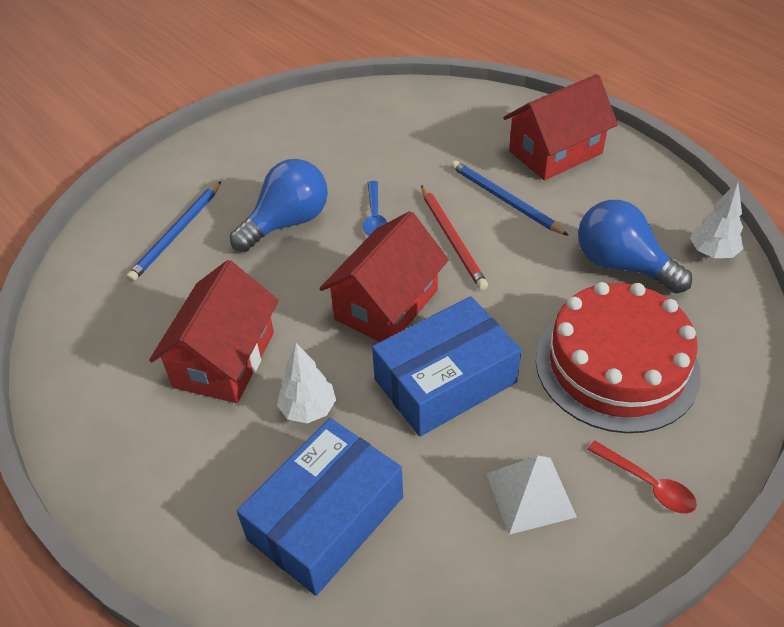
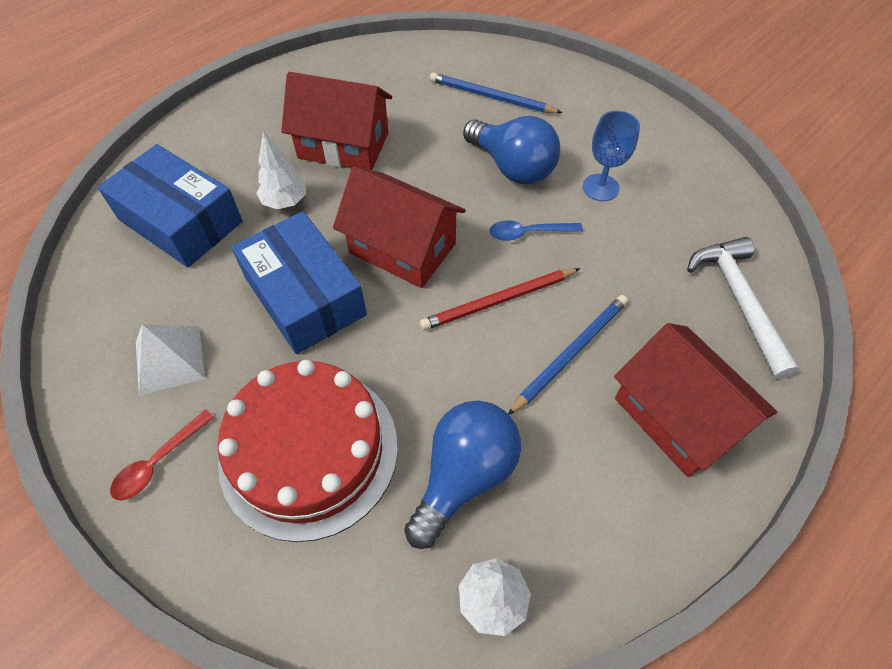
camera: 85 degrees right, 10 degrees up
none -> blue goblet [583,111,640,201]
none -> white hammer [687,237,799,379]

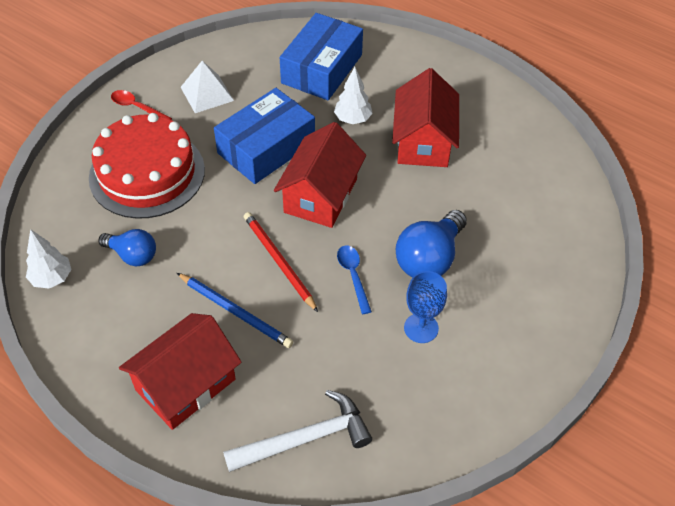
camera: 80 degrees right, 5 degrees down
blue light bulb [404,400,521,549] -> blue light bulb [98,229,156,266], size x0.64
blue pencil [430,73,562,113] -> none

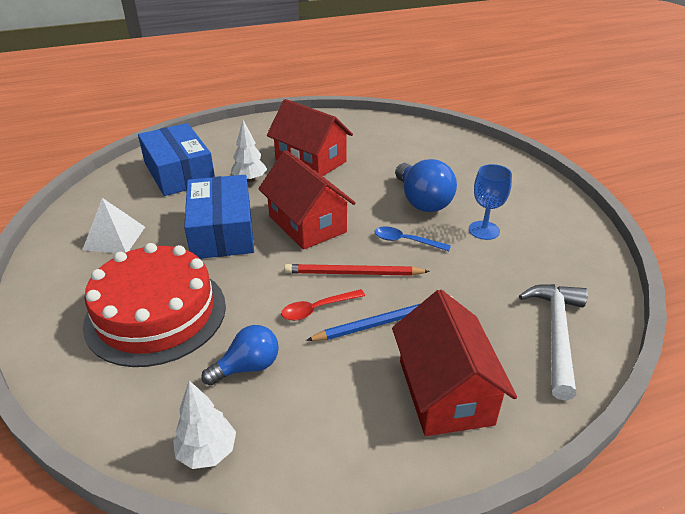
camera: 55 degrees left, 15 degrees down
red spoon [111,90,172,120] -> red spoon moved to [281,289,365,321]

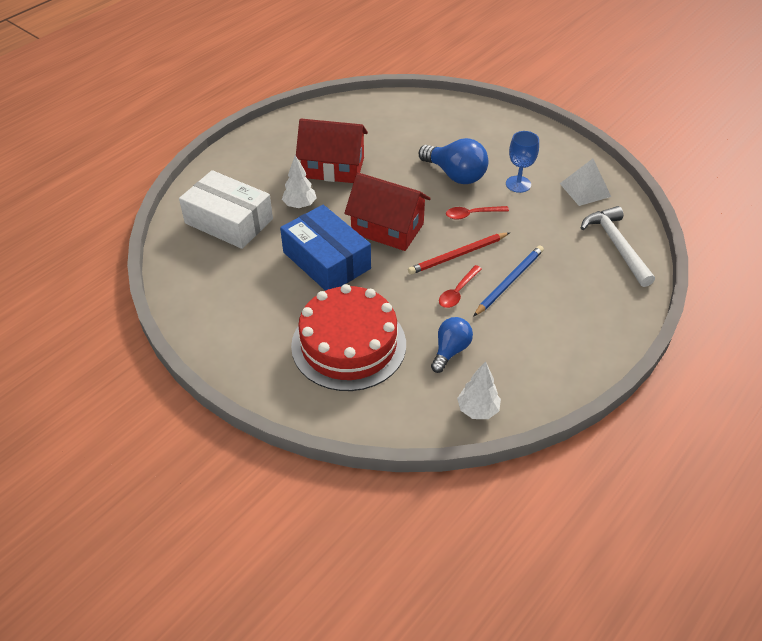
camera: 30 degrees left, 10 degrees up
white pyramid [82,198,145,253] -> white pyramid moved to [560,159,611,206]
blue box [138,123,215,196] -> white box [179,170,273,249]
blue spoon [375,227,451,251] -> red spoon [446,206,509,220]
red house [392,290,517,436] -> none

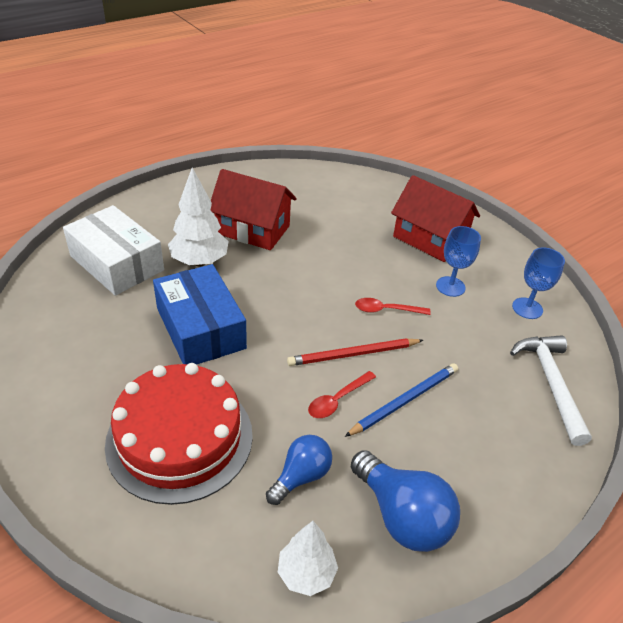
camera: 10 degrees right, 5 degrees down
white tree [282,155,317,208] -> white tree [168,168,229,266], size x1.53
red house [344,172,431,251] -> red house moved to [391,175,480,262]
blue light bulb [419,138,488,184] -> blue light bulb moved to [351,450,460,552]
white pyramid [560,159,611,206] -> blue goblet [512,247,565,319]

